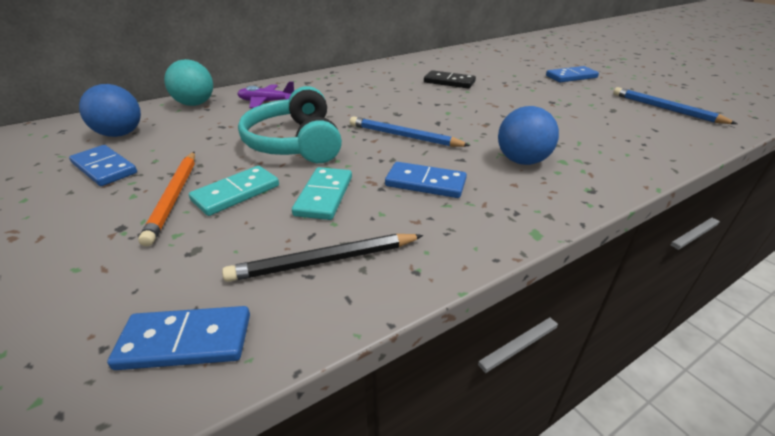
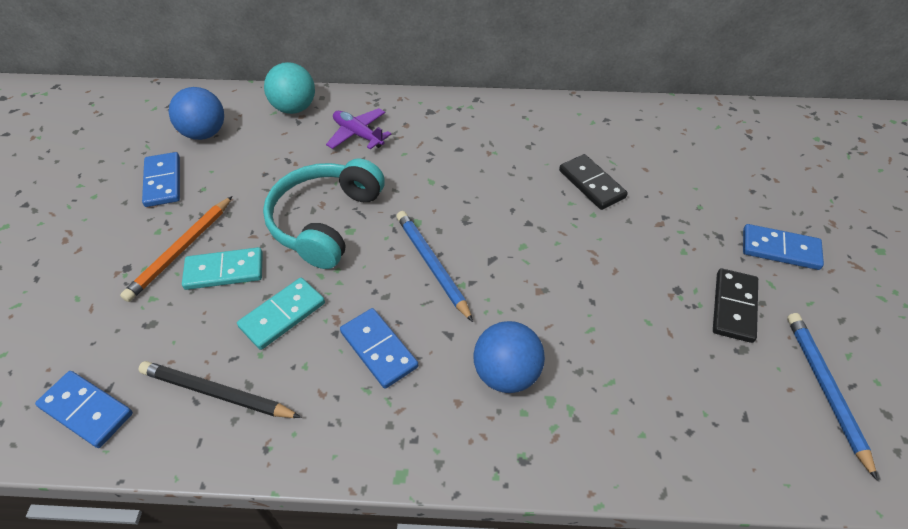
camera: 35 degrees right, 15 degrees up
none -> black domino [713,268,758,343]

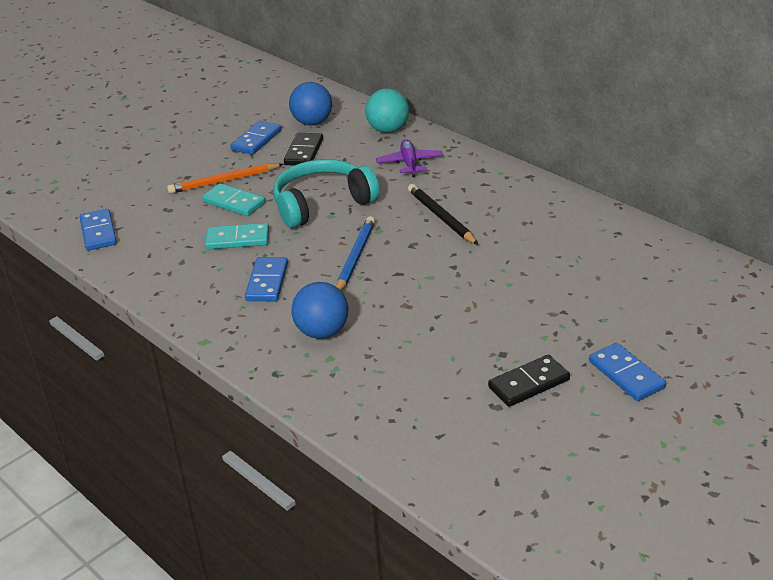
camera: 45 degrees right, 15 degrees down
black pencil [138,361,302,418] -> black pencil moved to [408,184,478,245]
black domino [559,154,628,210] -> black domino moved to [284,133,323,166]
blue pencil [787,313,878,481] -> none

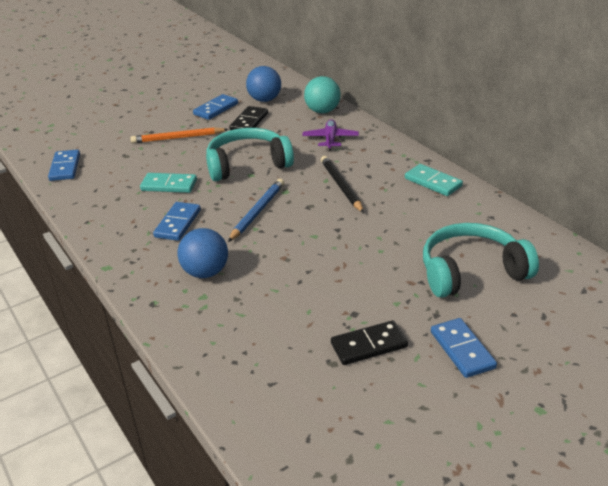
camera: 10 degrees right, 0 degrees up
turquoise domino [202,183,265,216] -> turquoise domino moved to [405,164,463,196]
none -> turquoise headphones [423,223,539,298]

